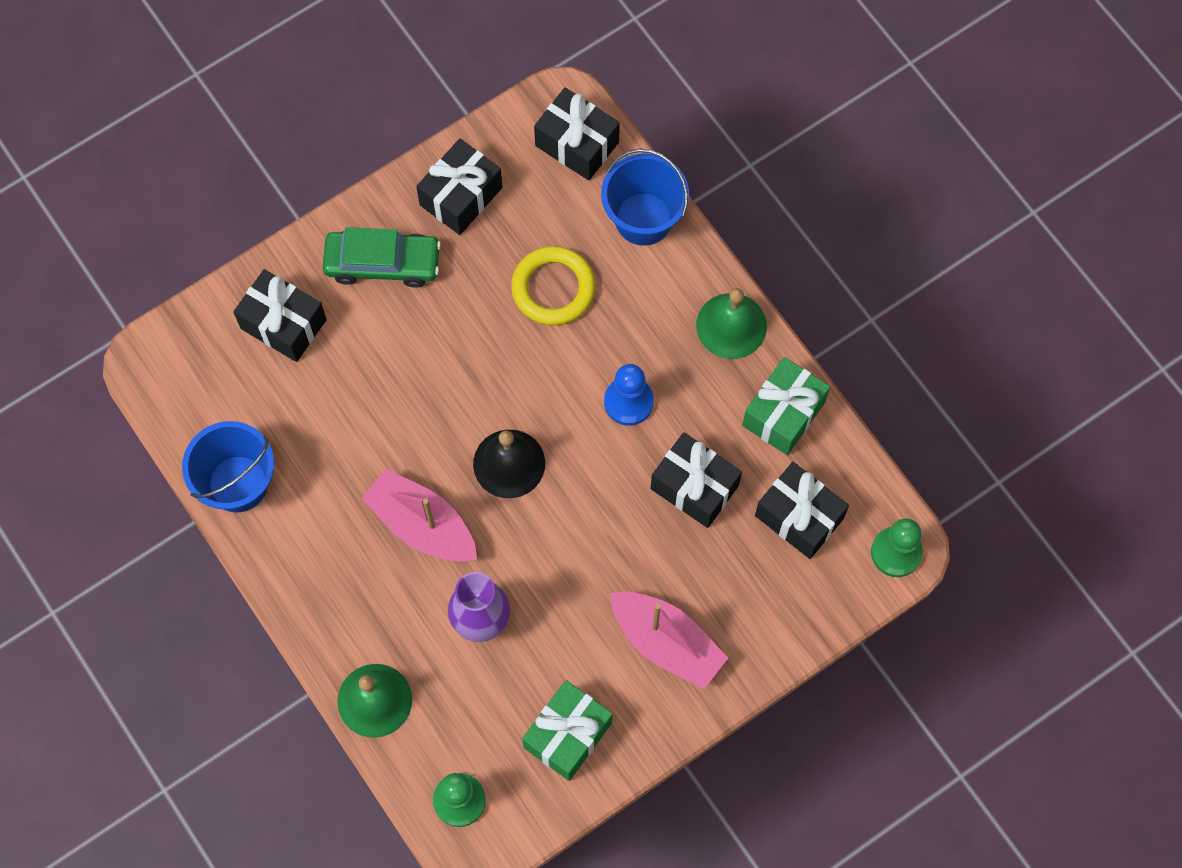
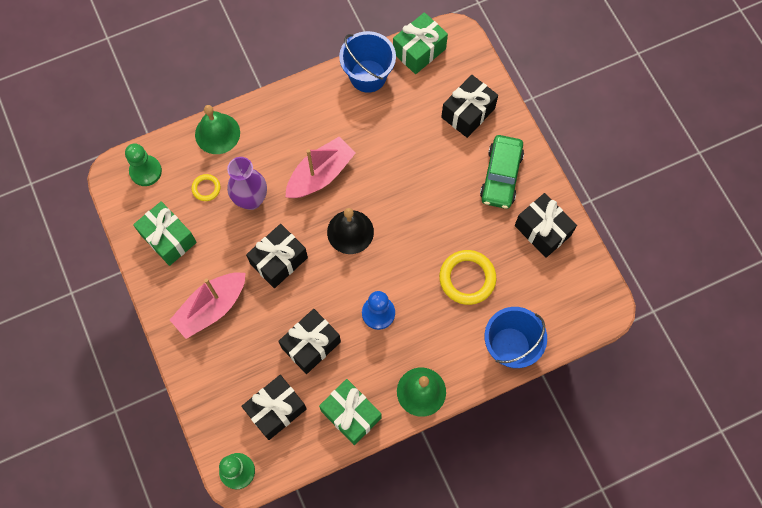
camera: 100 degrees right, 0 degrees up
black gift [534,87,620,180] -> black gift moved to [246,224,308,288]
none -> yellow ring [191,174,220,201]
none -> green gift [393,12,448,74]

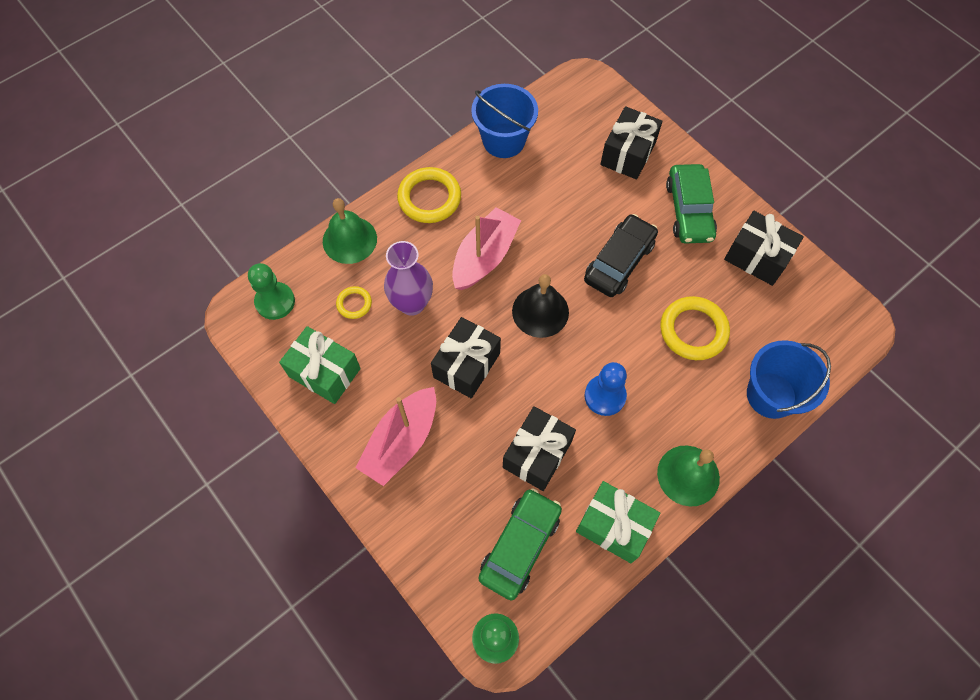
camera: 15 degrees left, 5 degrees down
black gift [241,375,307,440] -> green car [478,488,562,600]
green gift [393,12,448,74] -> none
none -> yellow ring [397,167,461,223]
none -> black car [584,214,658,297]

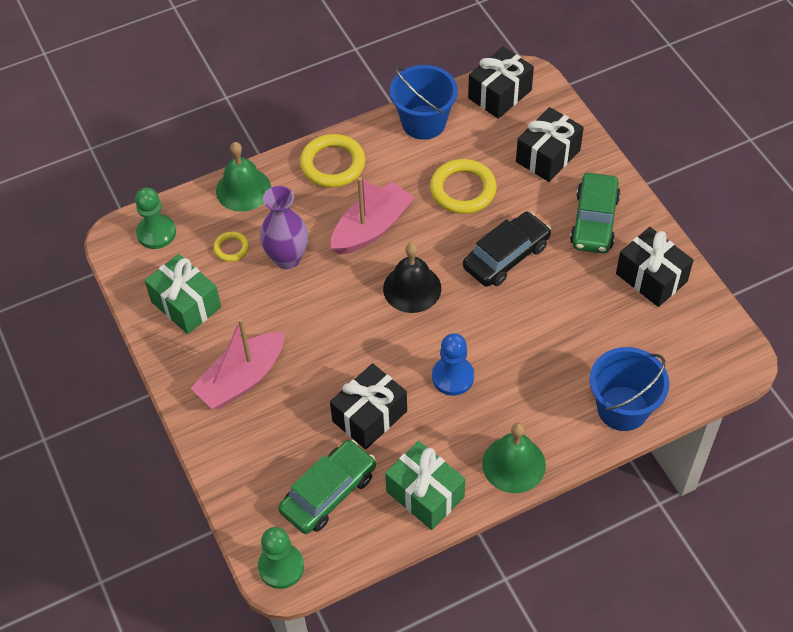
camera: 15 degrees right, 10 degrees down
black gift [431,317,501,399] -> black gift moved to [468,47,534,119]
yellow ring [660,296,730,360] -> yellow ring moved to [430,159,497,214]

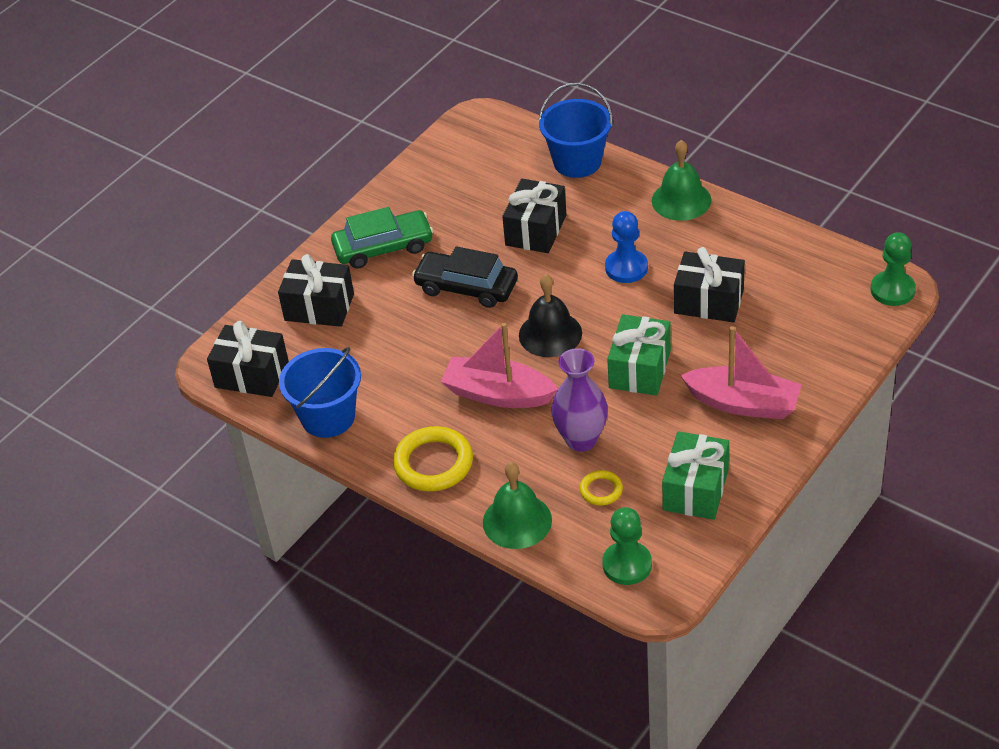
camera: 115 degrees left, 10 degrees down
green car [278,440,376,534] -> none
green gift [385,441,465,530] -> green gift moved to [607,314,671,395]
yellow ring [430,159,497,214] -> none
black gift [616,227,693,307] -> black gift moved to [502,179,566,253]

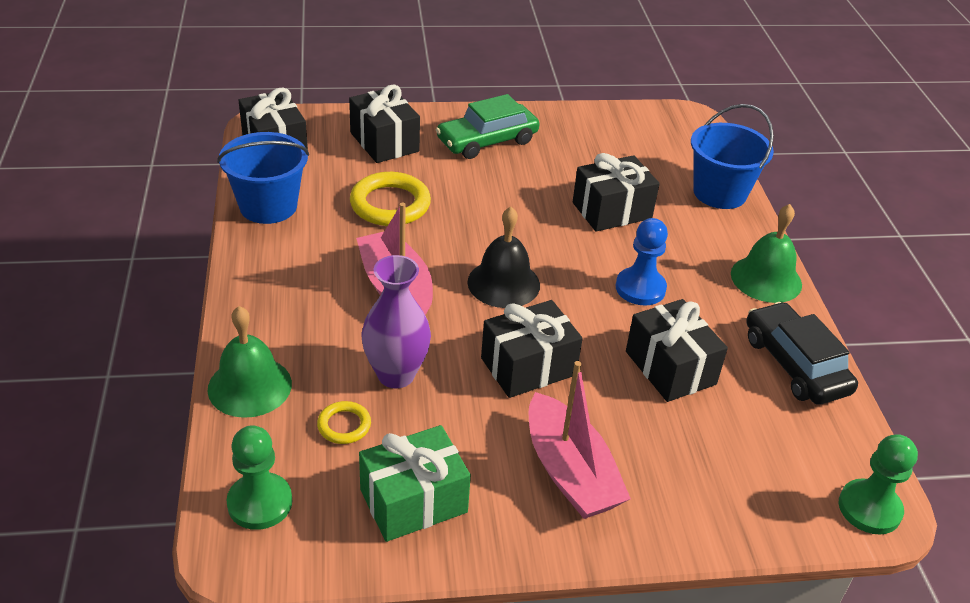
camera: 40 degrees right, 5 degrees down
green car [331,207,434,269] -> green car turned 120 degrees clockwise [436,94,539,159]
yellow ring [393,426,473,491] -> yellow ring moved to [350,172,431,226]
black car [412,246,518,308] -> black car moved to [746,302,858,405]
green gift [607,314,671,395] -> black gift [481,300,583,398]

